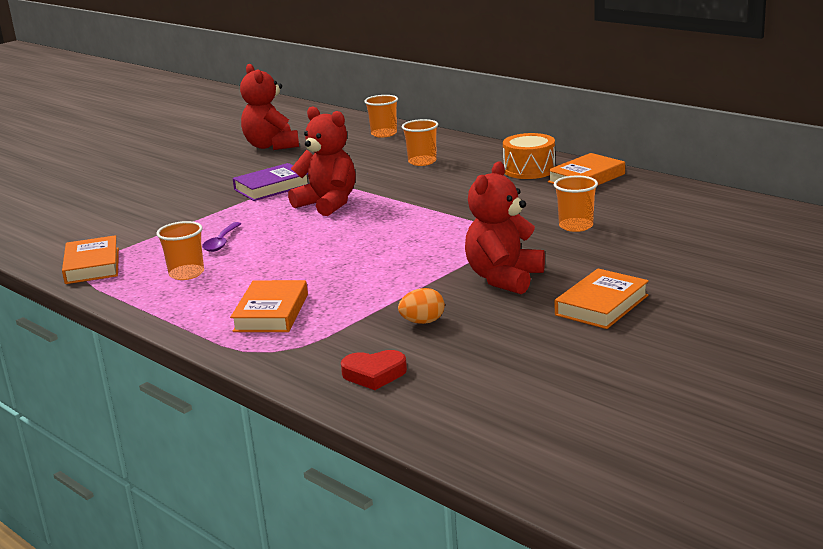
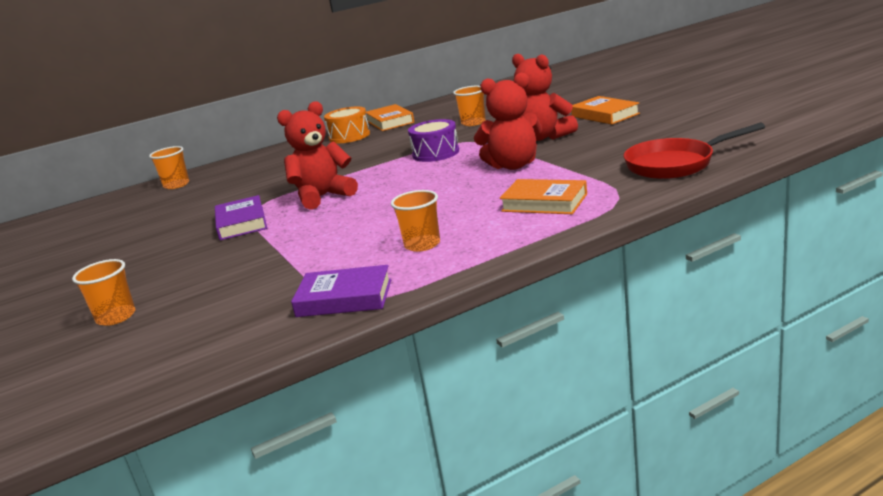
camera: 70 degrees left, 0 degrees up
orange book [62,235,119,284] -> purple book [291,265,391,317]
purple spoon [202,222,241,252] -> none
red teddy bear [240,64,299,150] -> red teddy bear moved to [474,73,542,170]
red heart [341,350,407,390] -> red pan [624,123,765,179]
orange egg [398,288,445,324] -> none
orange cup [402,119,438,166] -> orange cup moved to [72,259,135,326]
none -> purple drum [408,119,459,162]

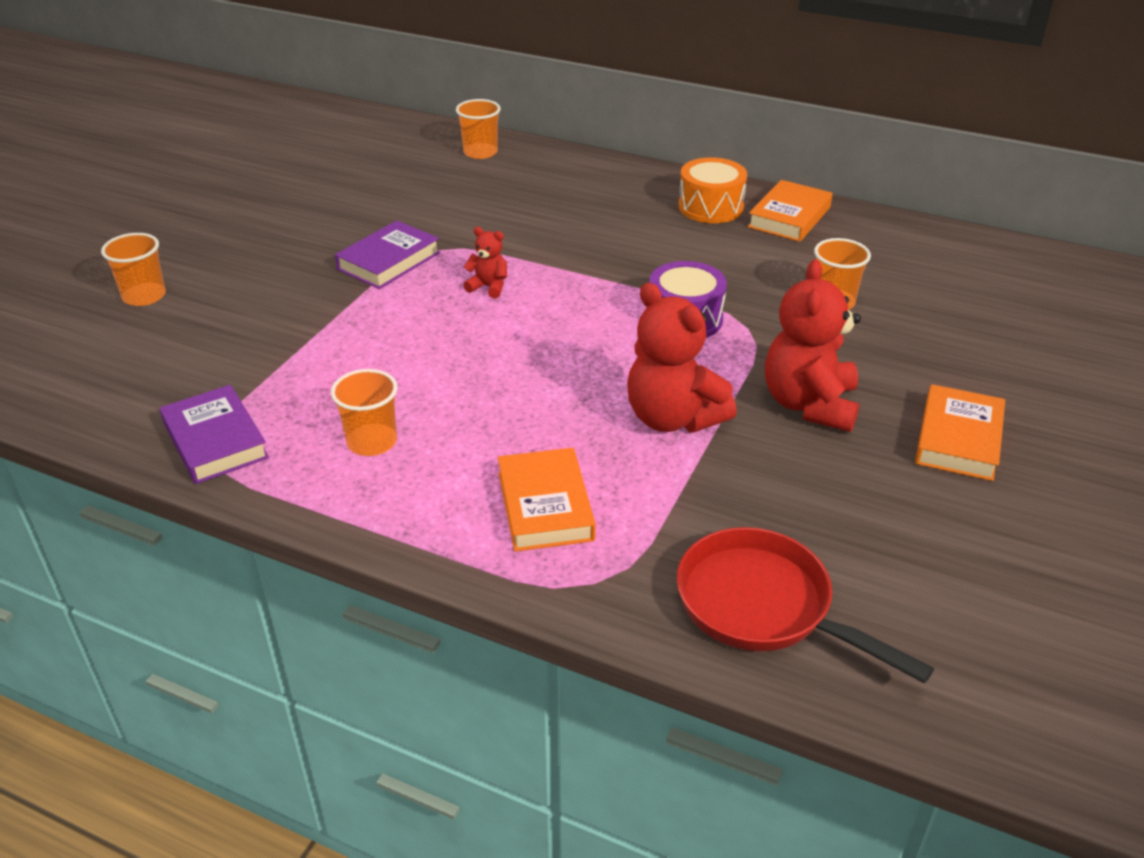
camera: 50 degrees right, 15 degrees up
red teddy bear [277,101,358,210] -> red teddy bear [463,227,507,298], size x0.49

